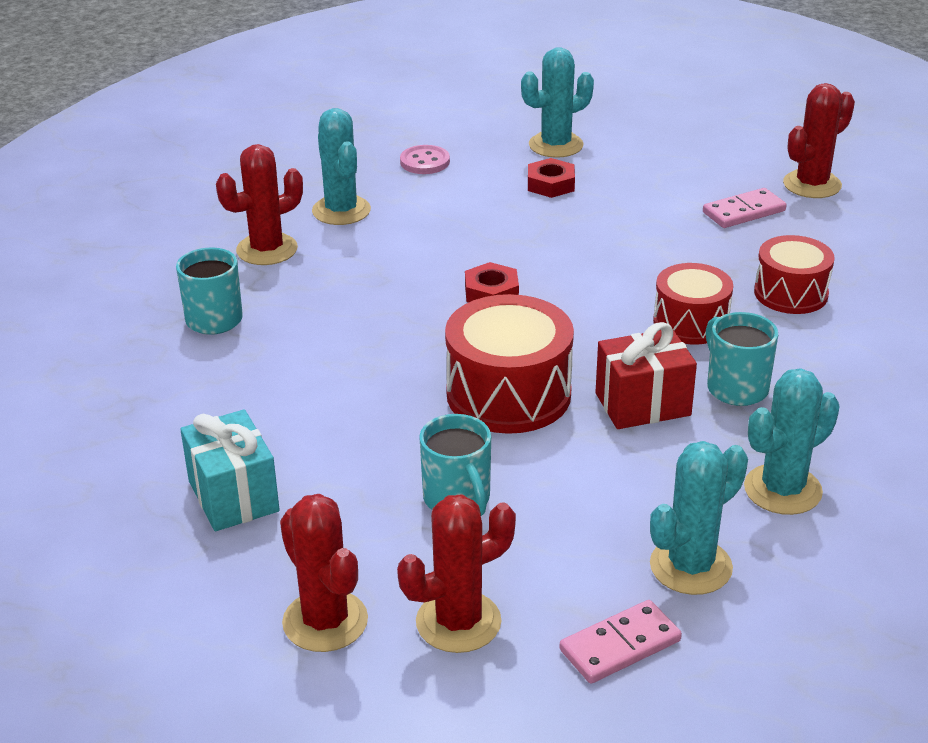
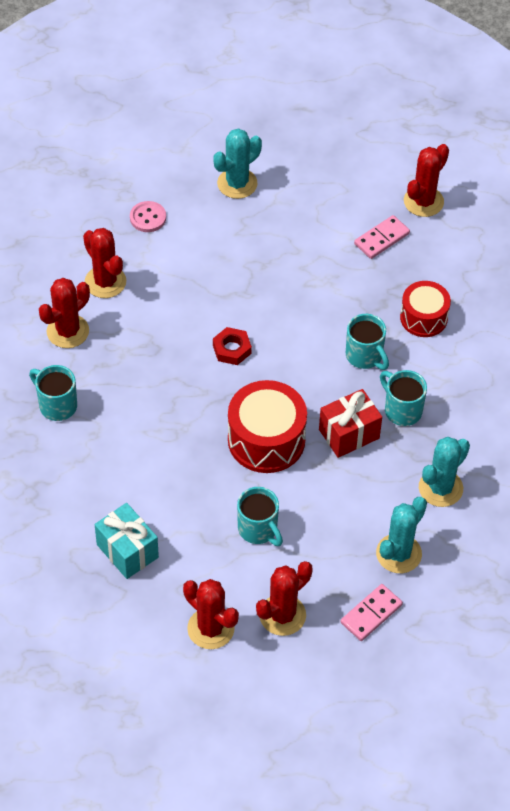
camera: 15 degrees left, 20 degrees up
turquoise cactus [312,108,371,225] -> red cactus [83,228,126,298]
red nut [528,158,575,198] -> none
red drum [653,263,733,345] -> turquoise mug [346,314,389,370]

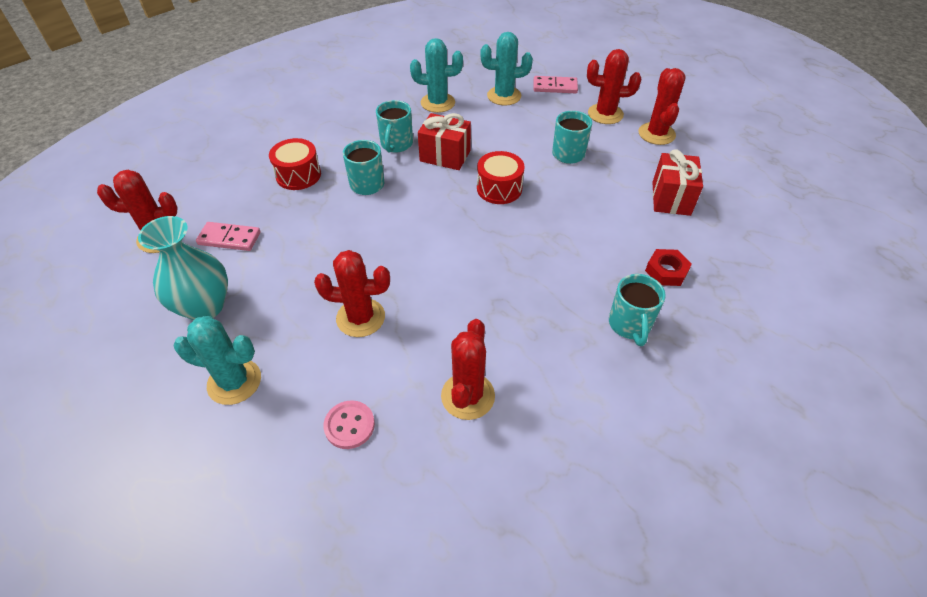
camera: 130 degrees left, 5 degrees down
red cactus [39,278,90,348] -> red cactus moved to [314,250,390,337]
turquoise gift [95,503,159,579] -> red gift [652,150,703,216]
red nut [213,327,252,365] -> red nut moved to [645,249,692,286]
red drum [228,380,307,473] -> red drum [477,151,525,204], size x0.64
none -> turquoise vase [138,216,228,320]

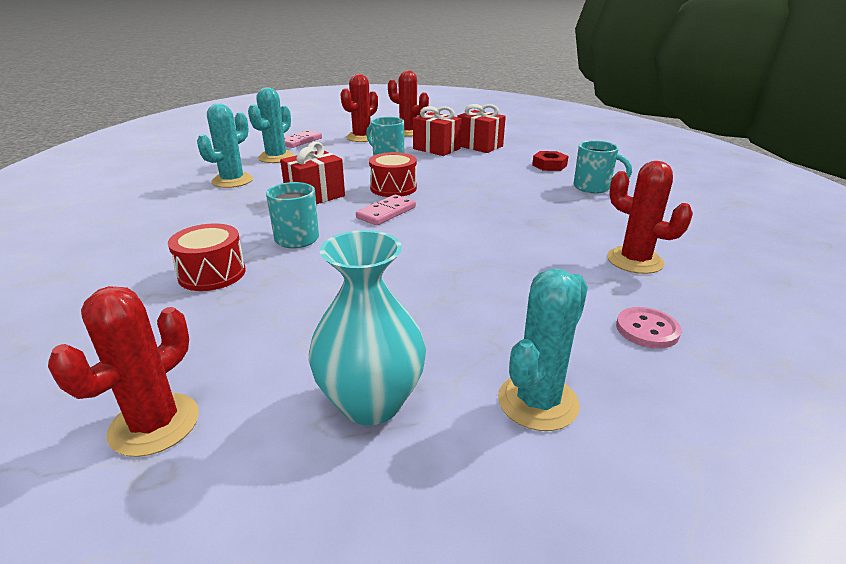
camera: 60 degrees left, 20 degrees down
pink domino [196,222,261,251] -> pink domino moved to [356,195,416,225]
red cactus [314,250,390,337] -> none
turquoise mug [376,100,413,152] -> none
none -> red gift [413,106,462,156]

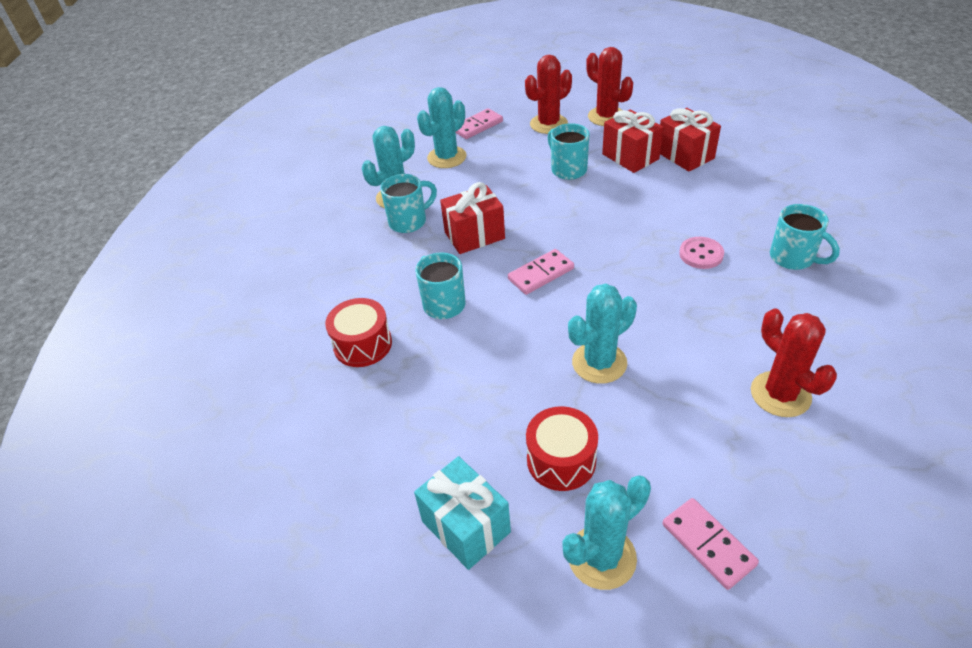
camera: 20 degrees right, 15 degrees up
red cactus [48,286,199,457] -> none
turquoise vase [309,230,426,425] -> turquoise gift [414,456,511,570]
red drum [369,152,417,197] -> red drum moved to [526,406,598,491]
red nut [532,151,568,171] -> none
pink button [616,307,681,349] -> pink button moved to [679,237,724,269]
none -> turquoise mug [380,174,437,233]
none -> turquoise cactus [568,284,637,384]
none -> pink domino [662,498,759,590]

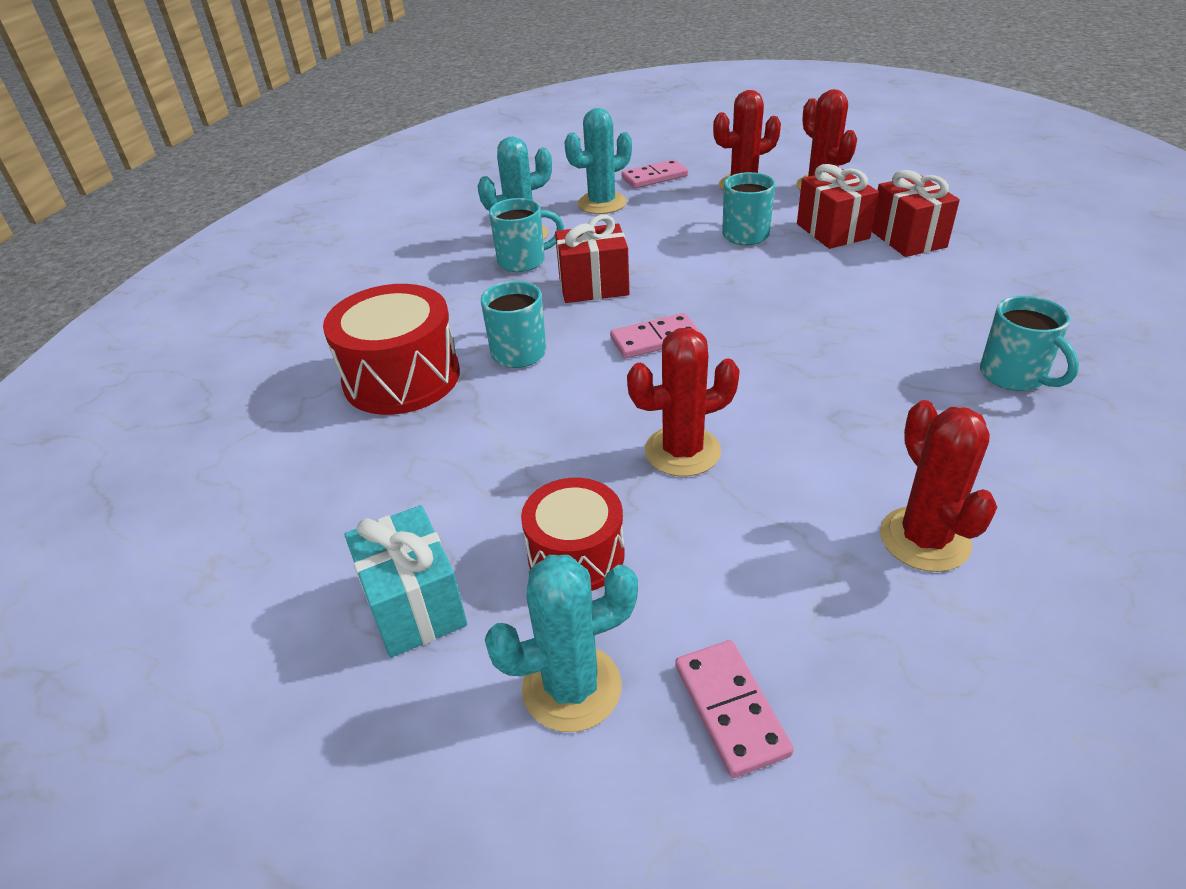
camera: 15 degrees right, 5 degrees down
red drum [325,298,392,367] -> red drum [323,284,460,415], size x1.56
turquoise cactus [568,284,637,384] -> red cactus [627,328,740,476]
pink button [679,237,724,269] -> none

